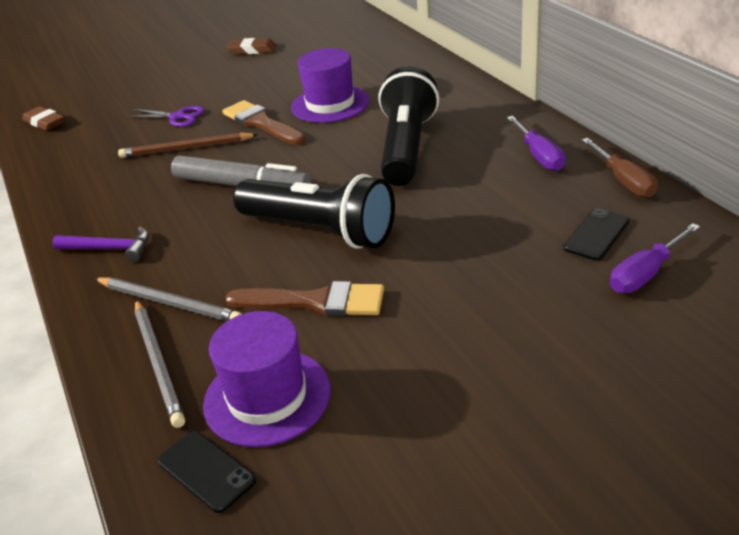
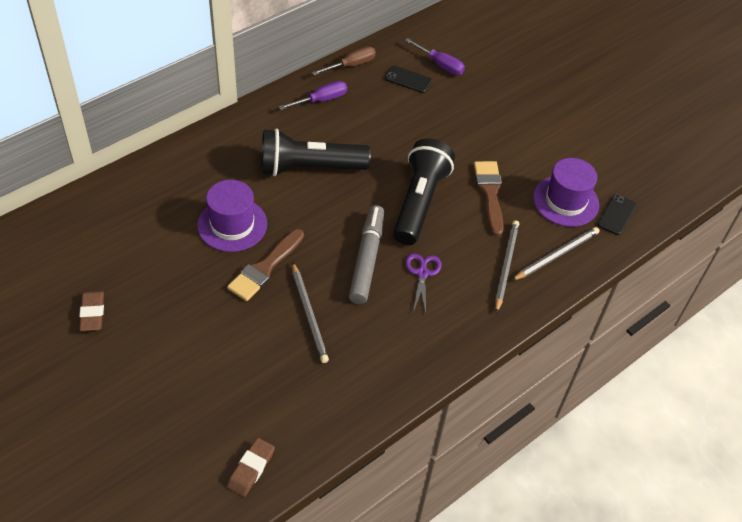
camera: 110 degrees left, 15 degrees up
purple hammer [52,227,149,262] -> none
brown pencil [118,133,258,158] -> grey pencil [292,262,329,363]
purple scissors [127,106,204,127] -> purple scissors moved to [405,253,442,313]

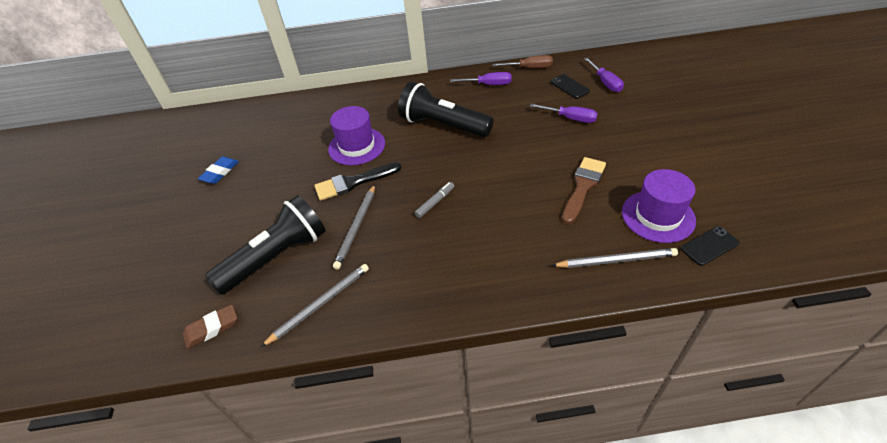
camera: 40 degrees right, 5 degrees down
brown eraser [79,291,104,331] -> blue eraser [198,156,239,184]
brown brush [227,229,304,301] -> black brush [314,162,401,201]
grey marker [349,205,384,304] -> grey marker [415,182,454,218], size x0.50
black flashlight [393,139,455,245] -> black flashlight moved to [205,195,326,295]
purple scissors [405,253,442,313] -> none
grey pencil [495,220,519,313] -> grey pencil moved to [261,264,369,347]
none -> purple screwdriver [530,104,598,123]

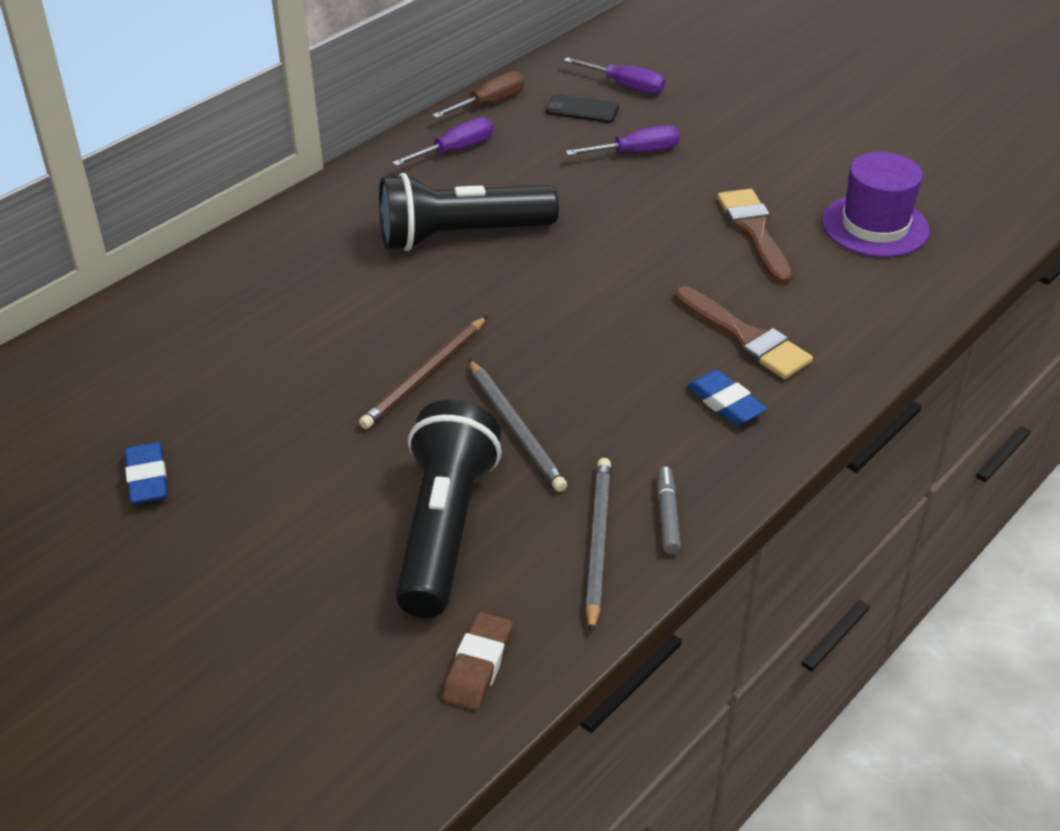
camera: 45 degrees left, 5 degrees down
black brush [314,162,401,201] -> brown pencil [359,316,487,429]
purple hat [328,106,385,165] -> none
grey marker [415,182,454,218] -> grey marker moved to [657,466,681,555]
grey pencil [551,248,678,268] -> none
black phone [681,226,739,266] -> none
none -> brown brush [675,286,813,379]
none -> blue eraser [686,370,767,425]

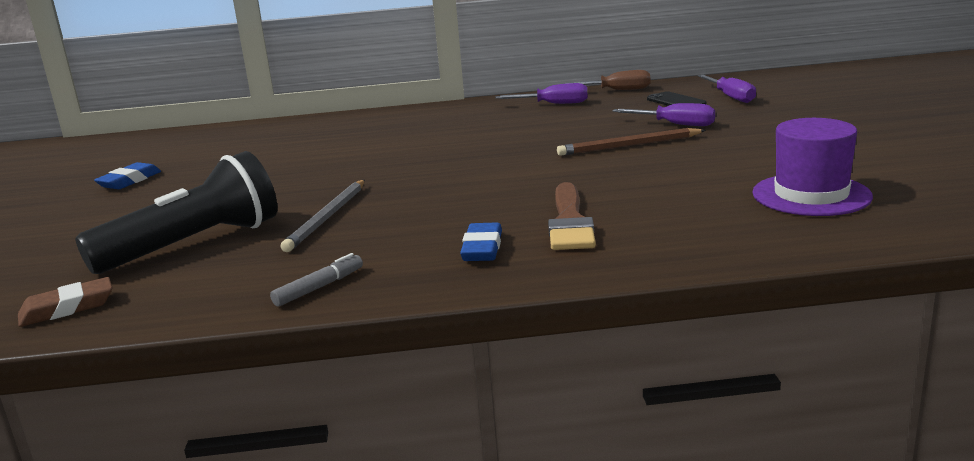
camera: 45 degrees right, 20 degrees down
brown pencil [359,316,487,429] -> brown pencil moved to [557,128,706,156]
black flashlight [379,173,559,251] -> none
grey pencil [586,458,611,633] -> none
brown brush [717,189,793,284] -> none

